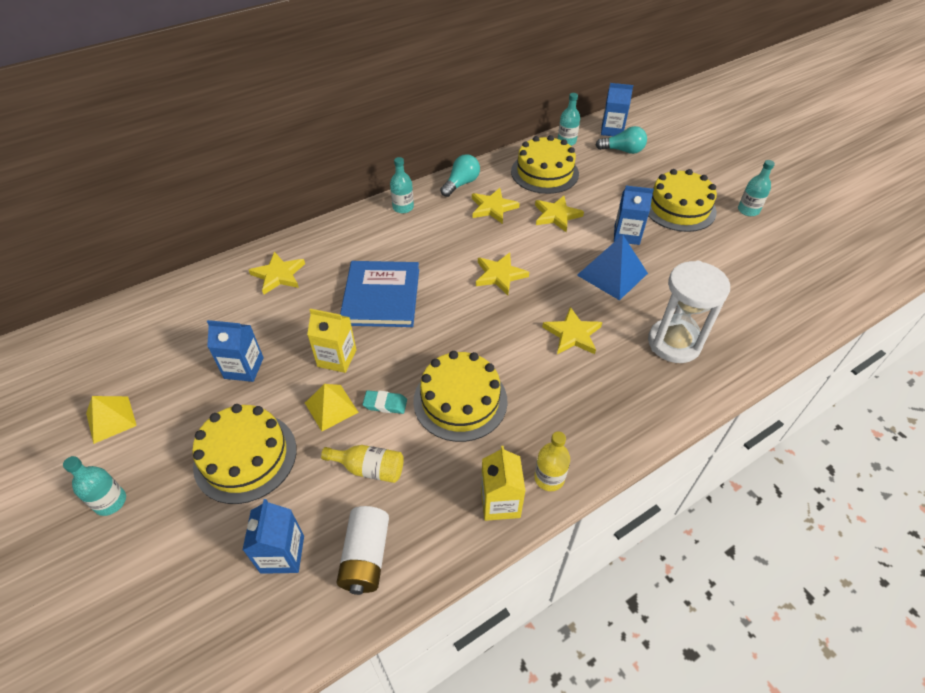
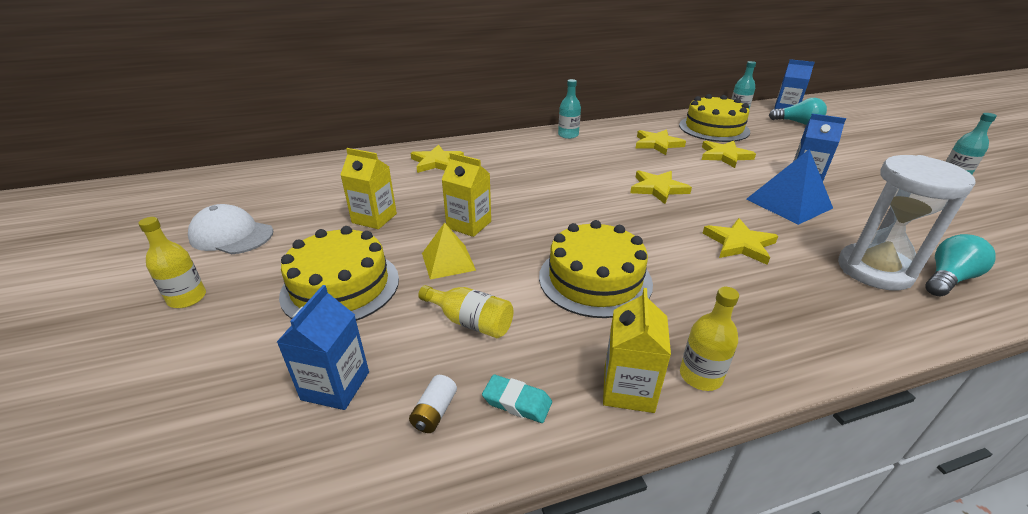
camera: 15 degrees right, 15 degrees down
turquoise bottle [63,456,126,516] -> yellow bottle [138,217,206,308]
yellow pyramid [86,396,137,444] -> white cap [188,204,273,254]
blue carton [207,320,264,382] -> yellow carton [340,148,397,229]
white battery [336,506,389,595] -> white battery [409,375,457,433], size x0.52
blue book [340,261,419,327] -> none
turquoise eraser [363,390,407,414] -> turquoise eraser moved to [482,375,552,423]
turquoise light bulb [440,154,480,197] -> turquoise light bulb moved to [925,234,996,296]
yellow cake [648,169,717,232] -> none

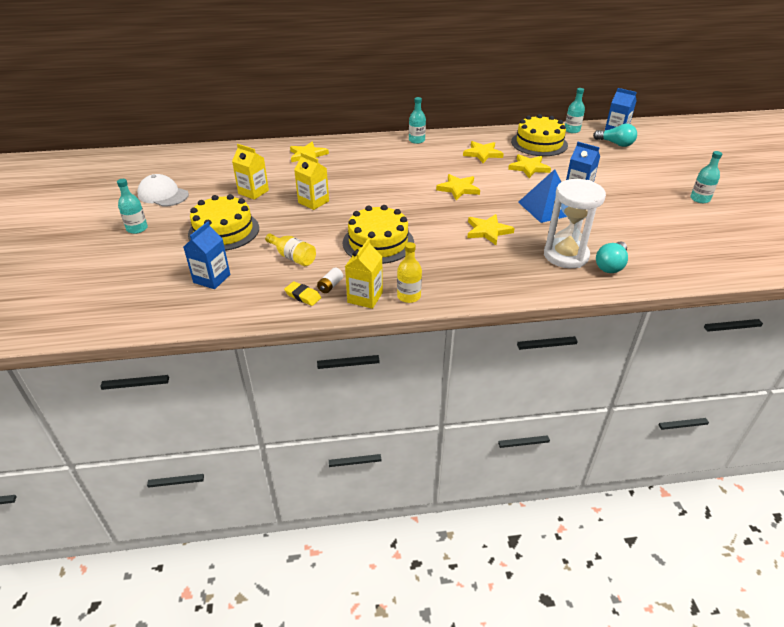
camera: 10 degrees right, 5 degrees up
yellow bottle [138,217,206,308] -> turquoise bottle [117,179,148,234]
white battery [409,375,457,433] -> white battery moved to [317,268,343,293]
yellow pyramid [422,223,476,280] -> none
turquoise eraser [482,375,552,423] -> yellow eraser [284,281,321,306]
turquoise light bulb [925,234,996,296] -> turquoise light bulb turned 150 degrees clockwise [596,241,628,273]

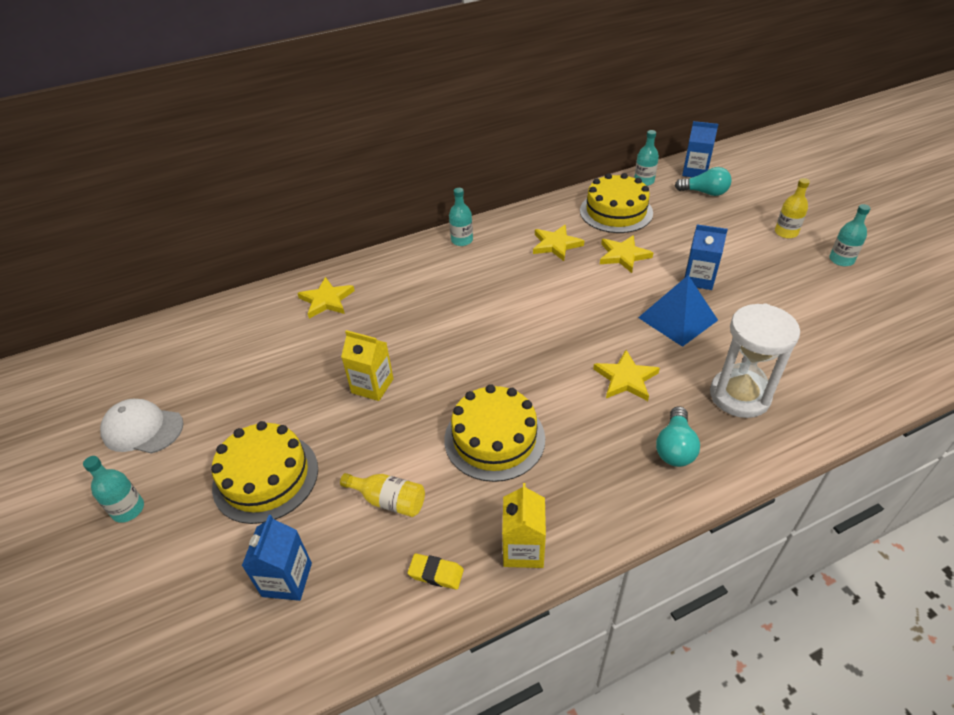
camera: 15 degrees left, 5 degrees up
yellow carton [232,144,269,200] -> none
white battery [317,268,343,293] -> none
yellow bottle [397,242,422,303] -> yellow bottle moved to [775,178,810,239]
yellow star [436,174,480,200] -> none
turquoise light bulb [596,241,628,273] -> turquoise light bulb moved to [656,406,700,467]

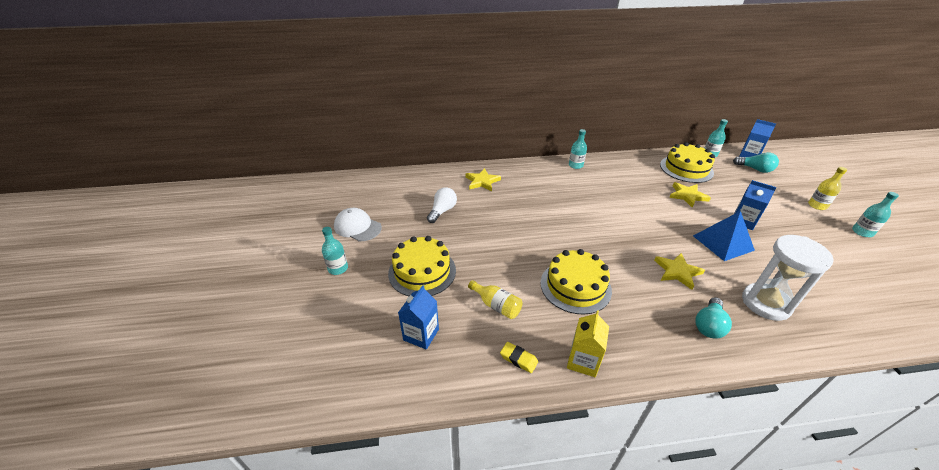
camera: 15 degrees right, 5 degrees down
yellow carton [341,330,394,401] -> none
yellow star [533,225,584,261] -> none
none -> white light bulb [427,187,457,223]

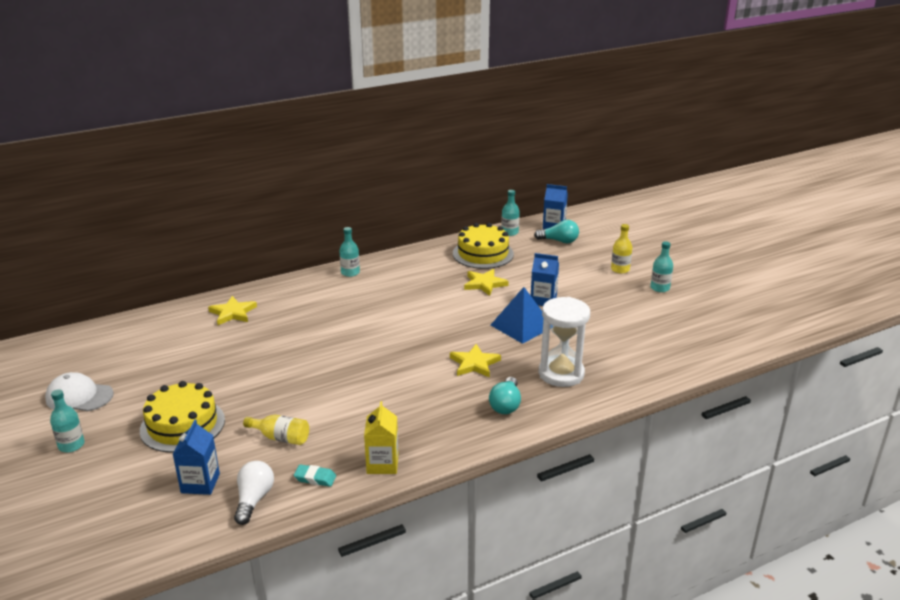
camera: 20 degrees left, 10 degrees down
white light bulb [427,187,457,223] -> white light bulb moved to [234,461,274,525]
yellow eraser [500,342,538,373] -> turquoise eraser [294,464,336,487]
yellow cake [540,249,612,314] -> none

